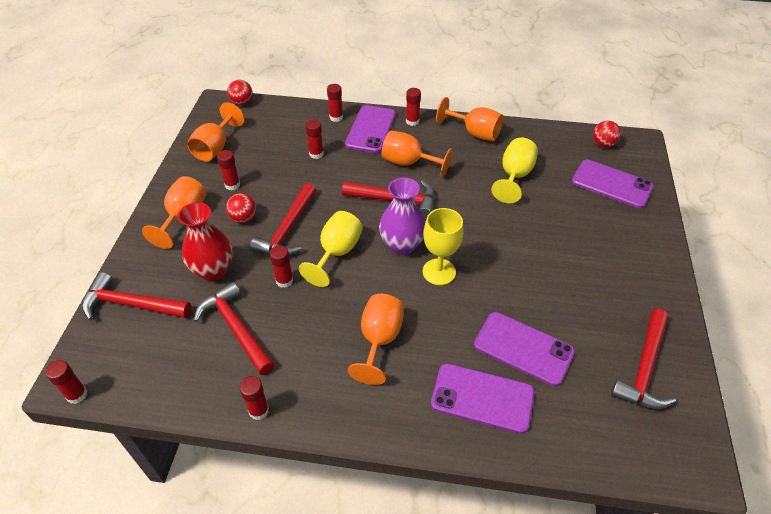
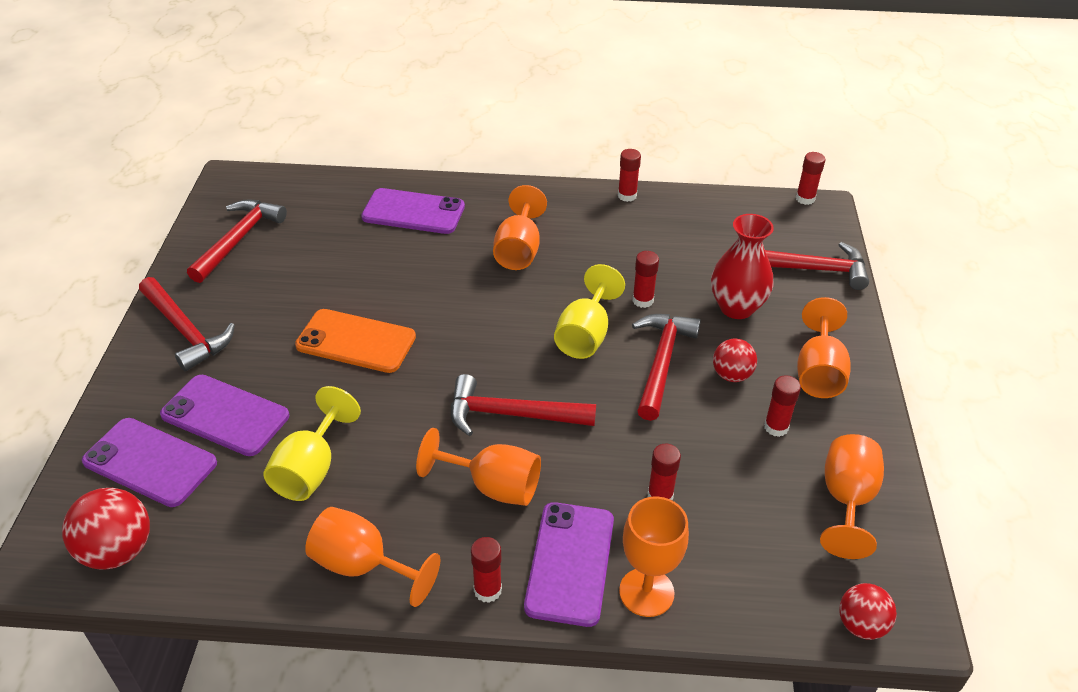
camera: 175 degrees right, 5 degrees down
red hammer [194,282,275,375] -> red hammer moved to [139,277,235,371]
red glue stick [327,84,343,122] -> orange goblet [619,496,689,617]
purple vase [379,177,425,255] -> none
yellow goblet [423,208,464,285] -> none
purple phone [474,312,575,386] -> purple phone moved to [160,375,289,456]
red ball [593,121,621,148] -> red ball [62,488,150,570], size x1.55
none -> orange phone [295,309,416,373]

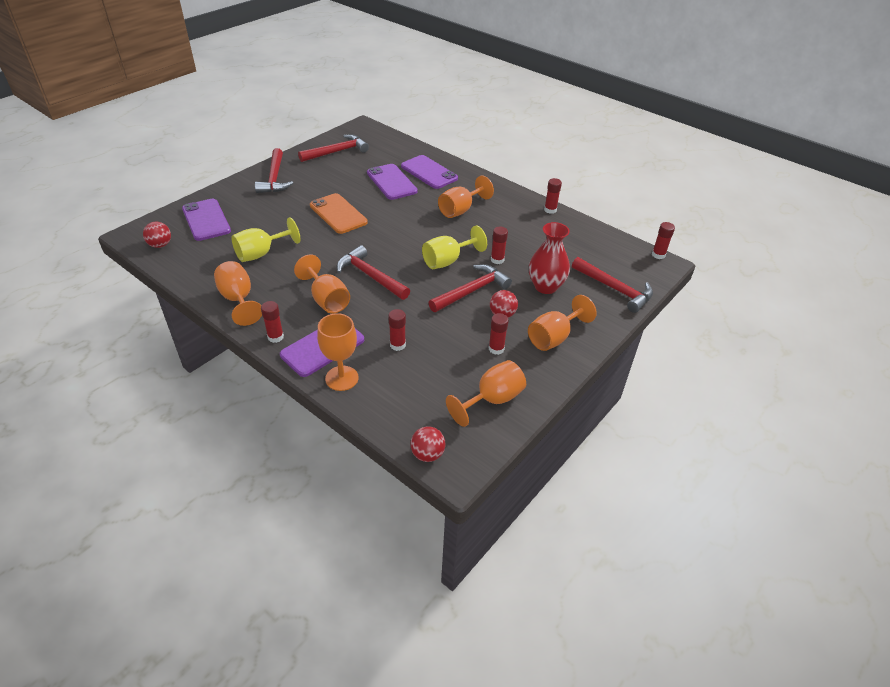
camera: 35 degrees right, 0 degrees up
red ball [62,488,150,570] -> red ball [143,222,171,248], size x0.65
purple phone [160,375,289,456] -> purple phone moved to [367,164,418,200]

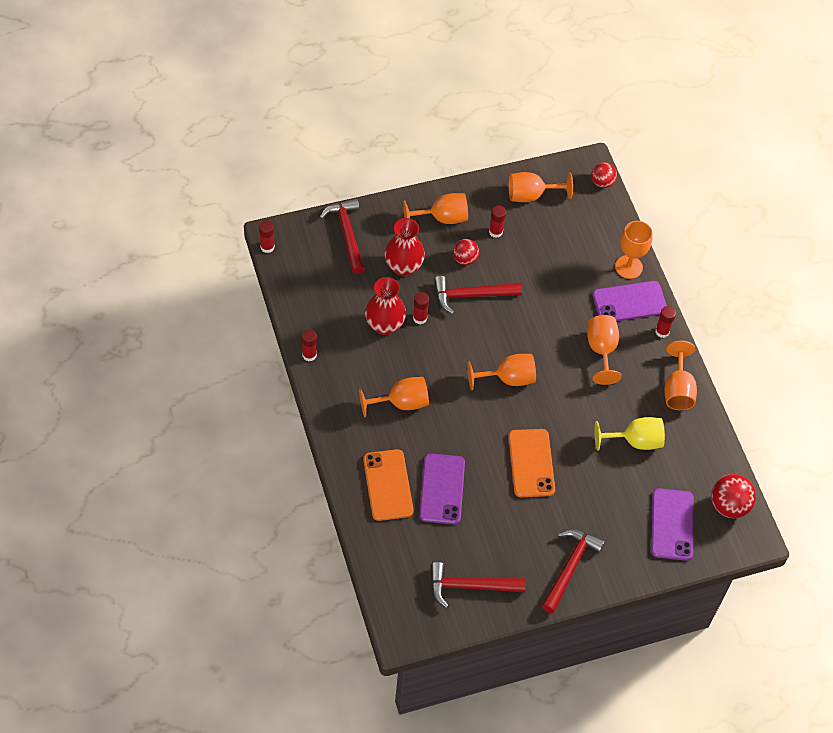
camera: 150 degrees left, 15 degrees up
red ball [143,222,171,248] -> red ball [711,474,756,518], size x1.55
red hammer [337,245,410,300] -> none
red glue stick [388,309,406,351] -> none
purple phone [401,155,458,189] -> orange phone [363,449,414,521]
yellow goblet [422,226,487,269] -> none
none -> red vase [365,277,406,335]
none -> orange goblet [467,354,536,390]

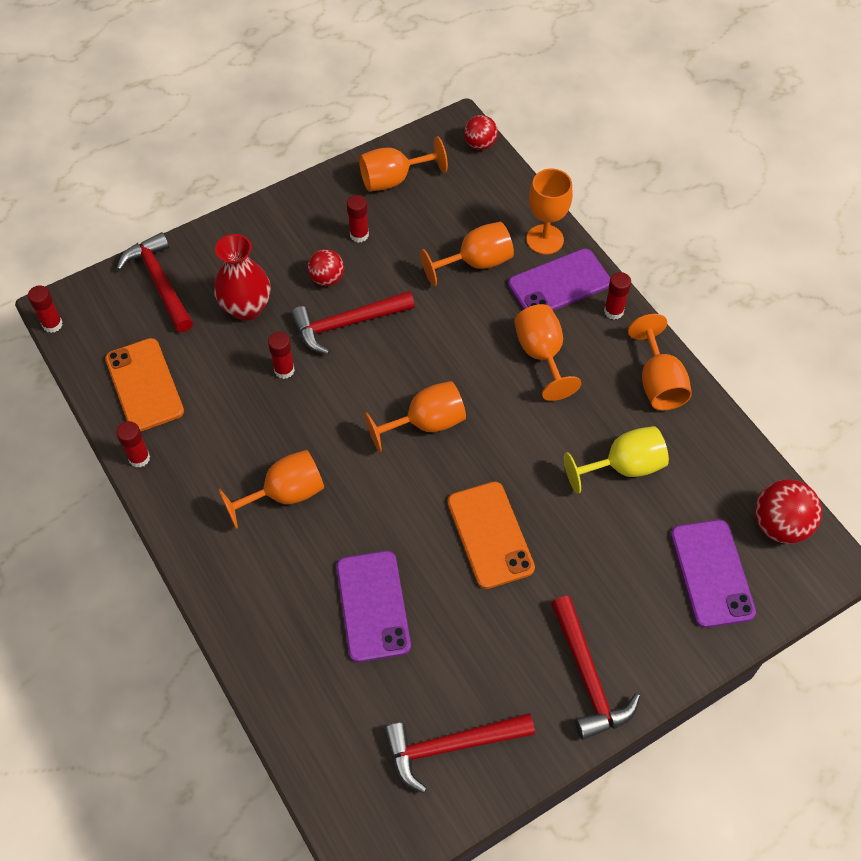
camera: 10 degrees left, 0 degrees up
orange phone [363,449,414,521] -> orange phone moved to [105,338,184,431]
red vase [365,277,406,335] -> none
orange goblet [403,193,468,224] -> orange goblet moved to [420,222,514,286]
red hammer [542,529,605,613] -> red hammer turned 150 degrees clockwise [551,596,640,740]

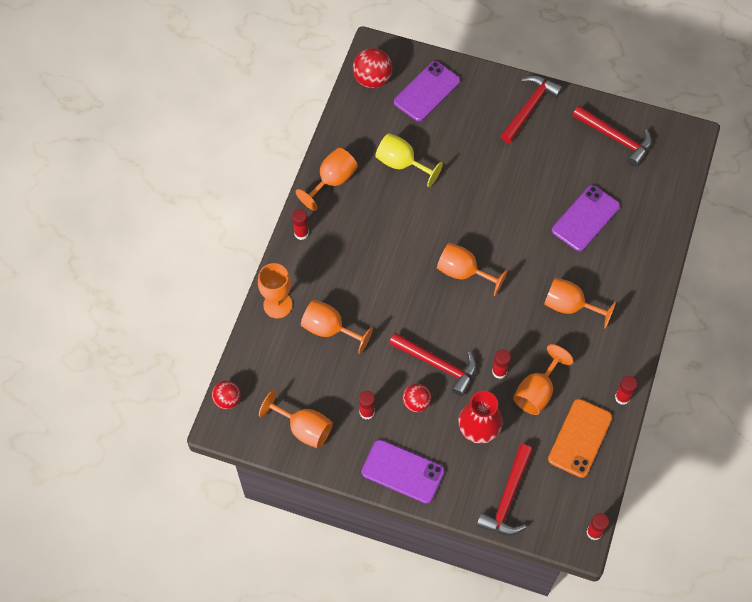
camera: 130 degrees left, 5 degrees up
orange phone [447,482,535,589] -> none
purple phone [508,248,610,311] -> purple phone moved to [362,439,445,504]
orange goblet [514,304,581,401] -> orange goblet moved to [513,344,574,415]

